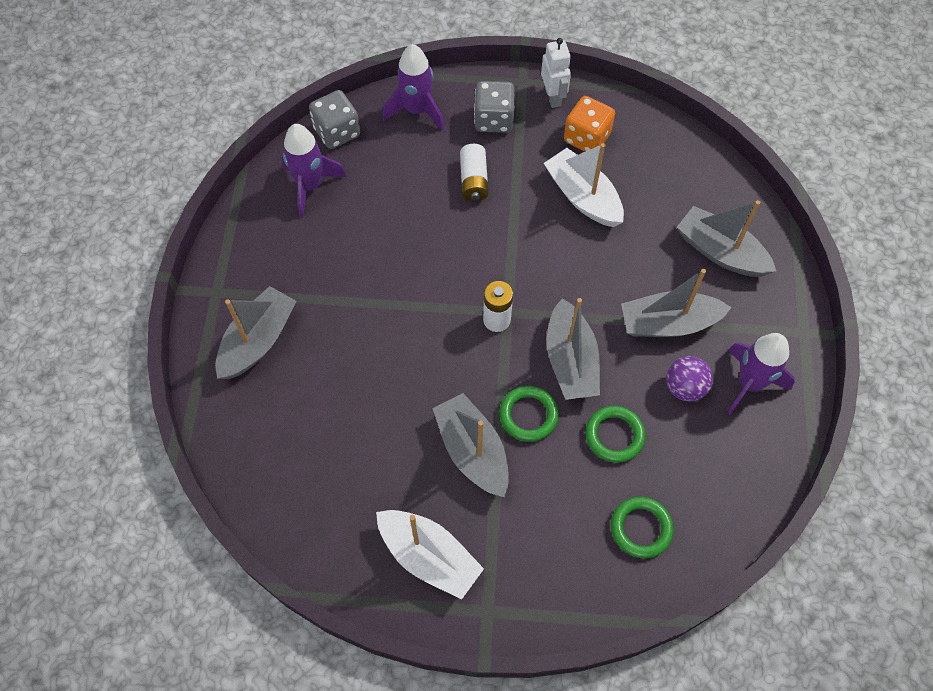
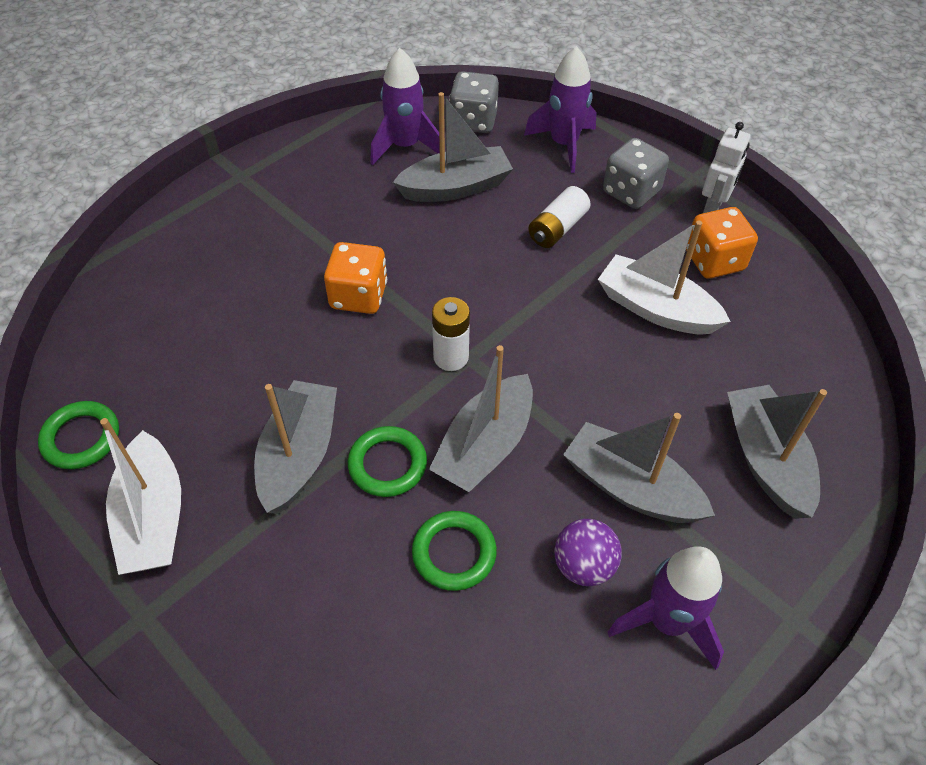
camera: 40 degrees right, 10 degrees down
grey boat [215,286,296,379] -> grey boat moved to [393,92,513,202]
white boat [544,143,624,227] -> white boat turned 60 degrees counterclockwise [598,220,731,334]
green ring [611,497,674,558] -> green ring moved to [38,401,119,469]
none -> orange dice [324,242,387,314]

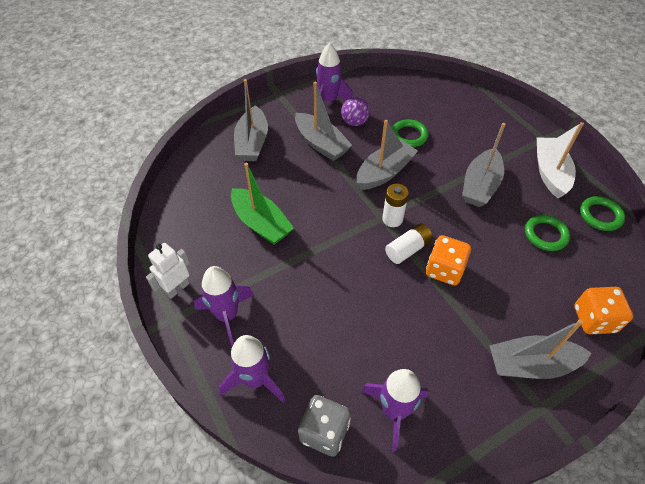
camera: 165 degrees left, 0 degrees up
green ring [348,426,427,497] -> green ring moved to [525,215,570,251]
grey boat [393,92,513,202] -> grey boat moved to [489,319,591,379]
white battery [528,186,591,248] -> white battery moved to [385,223,433,264]
white boat [598,220,731,334] -> green boat [231,163,294,245]
grey dice [603,138,669,209] -> purple rocket [194,266,254,347]
orange dice [686,207,758,279] -> orange dice moved to [574,287,633,334]

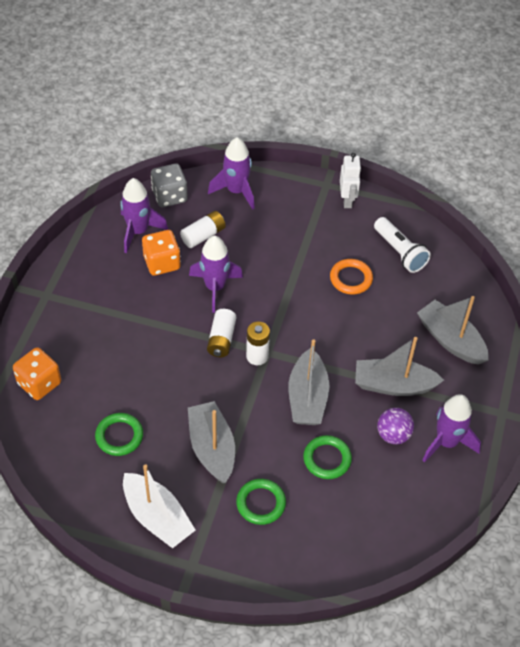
camera: 135 degrees right, 0 degrees up
purple rocket [194,266,254,347] -> purple rocket moved to [189,236,243,313]
green boat [231,163,294,245] -> orange ring [330,259,373,295]
orange dice [426,235,471,286] -> orange dice moved to [142,230,181,276]
grey boat [489,319,591,379] -> none
green ring [580,196,625,231] -> green ring moved to [236,479,286,525]
none -> white battery [180,211,226,248]
none -> white flashlight [374,217,431,273]

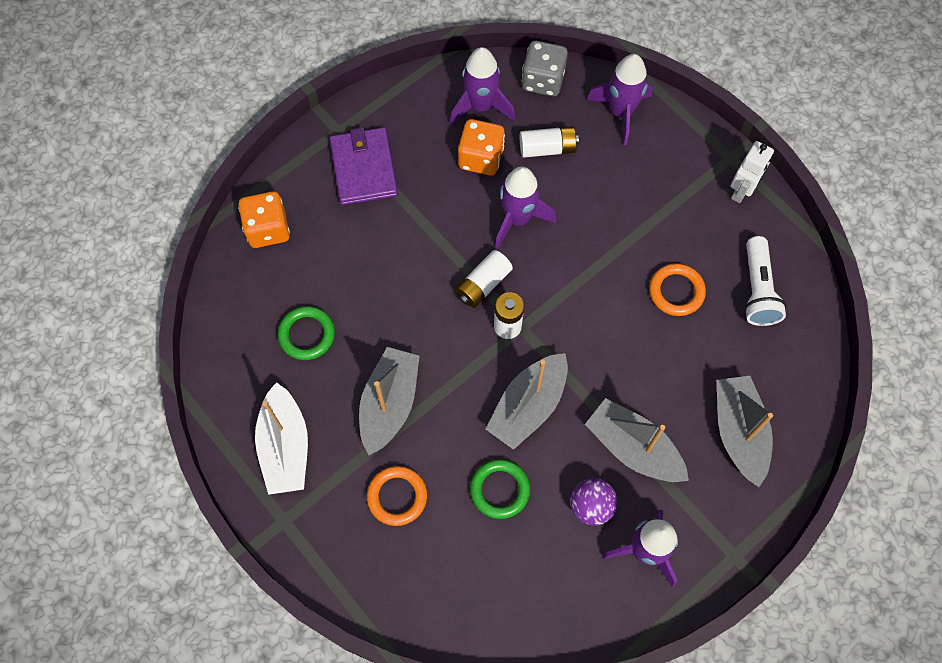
camera: 35 degrees right, 15 degrees up
green ring [236,479,286,525] -> orange ring [367,466,427,526]
none -> purple wallet [330,127,398,205]

